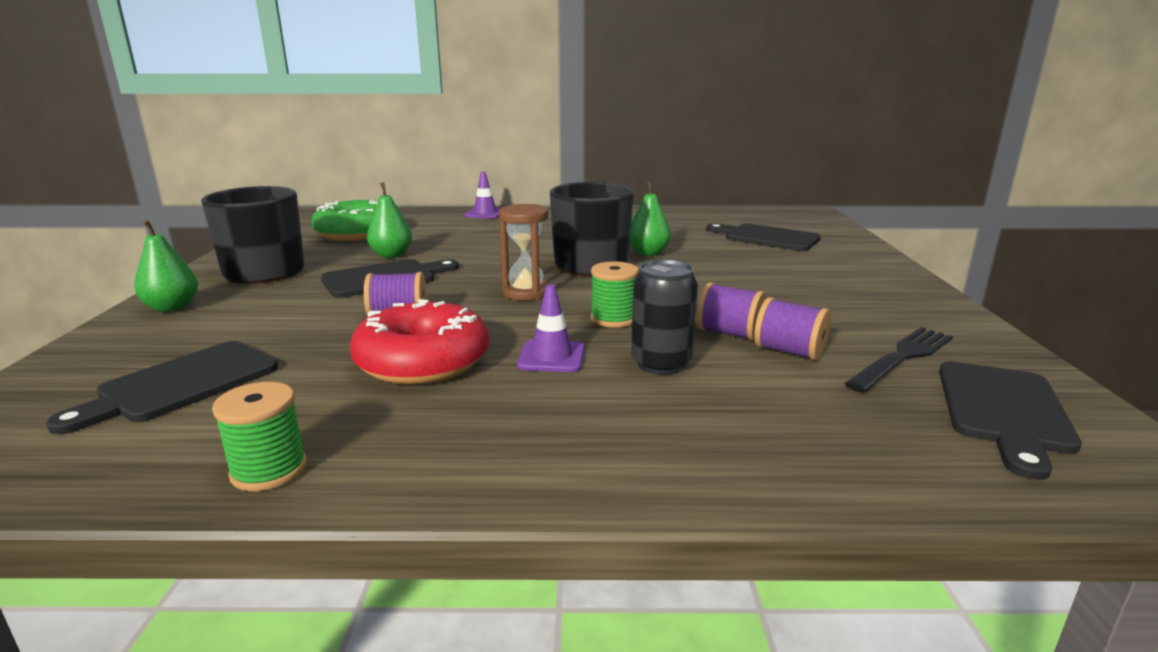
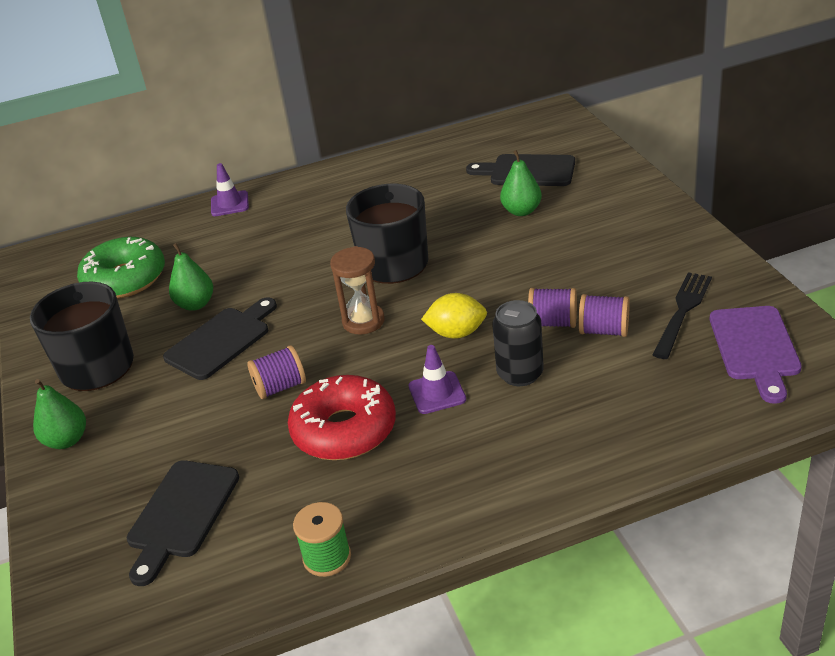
camera: 15 degrees left, 15 degrees up
green spool [591,261,639,328] -> yellow lemon [421,293,487,339]
green pear [630,181,671,256] -> green pear moved to [500,150,542,216]
black cutting board [939,361,1082,480] -> purple cutting board [710,306,802,404]

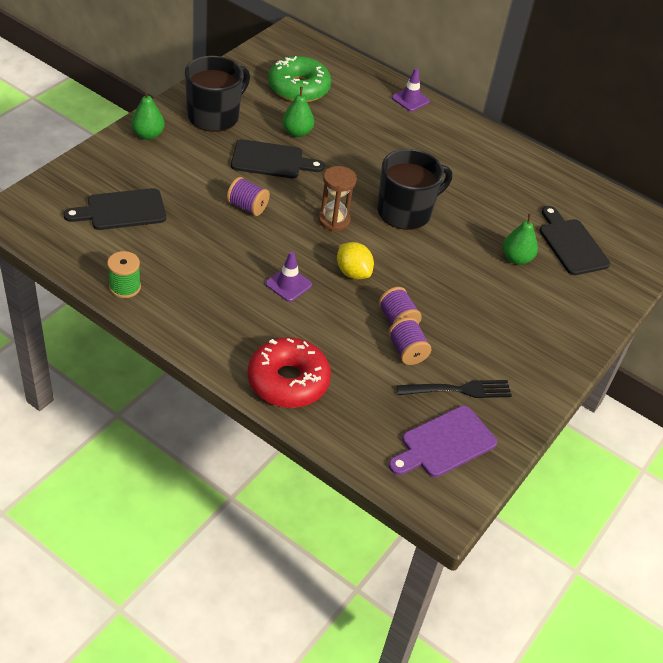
camera: 45 degrees right, 10 degrees up
red donut [288,375,396,460] -> red donut moved to [248,338,331,408]
black can [492,300,544,386] -> none

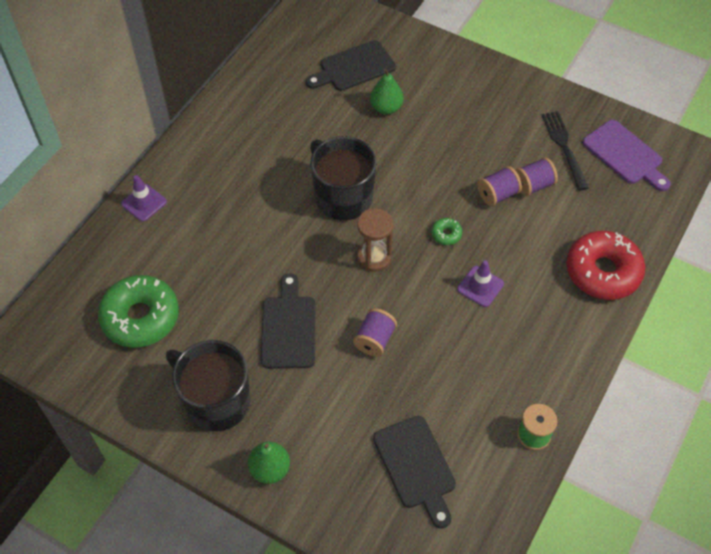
camera: 90 degrees left, 10 degrees up
green pear [282,87,314,137] -> none
yellow lemon [337,242,374,279] -> green donut [431,218,462,245]

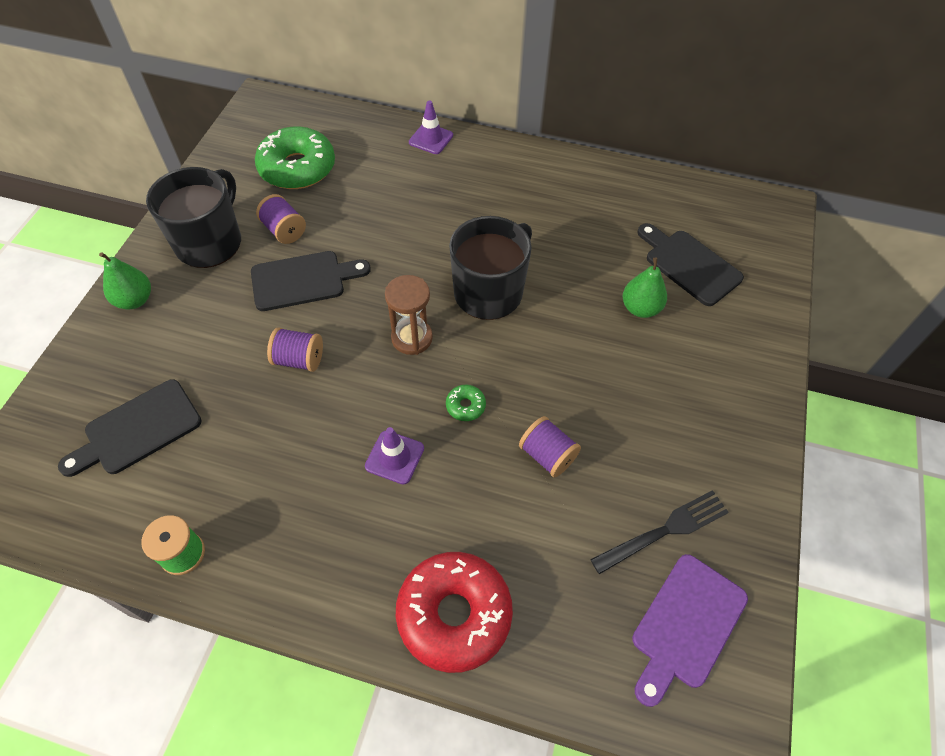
camera: 75 degrees right, 0 degrees up
purple spool [515,157,558,196] -> purple spool moved to [256,194,306,244]

